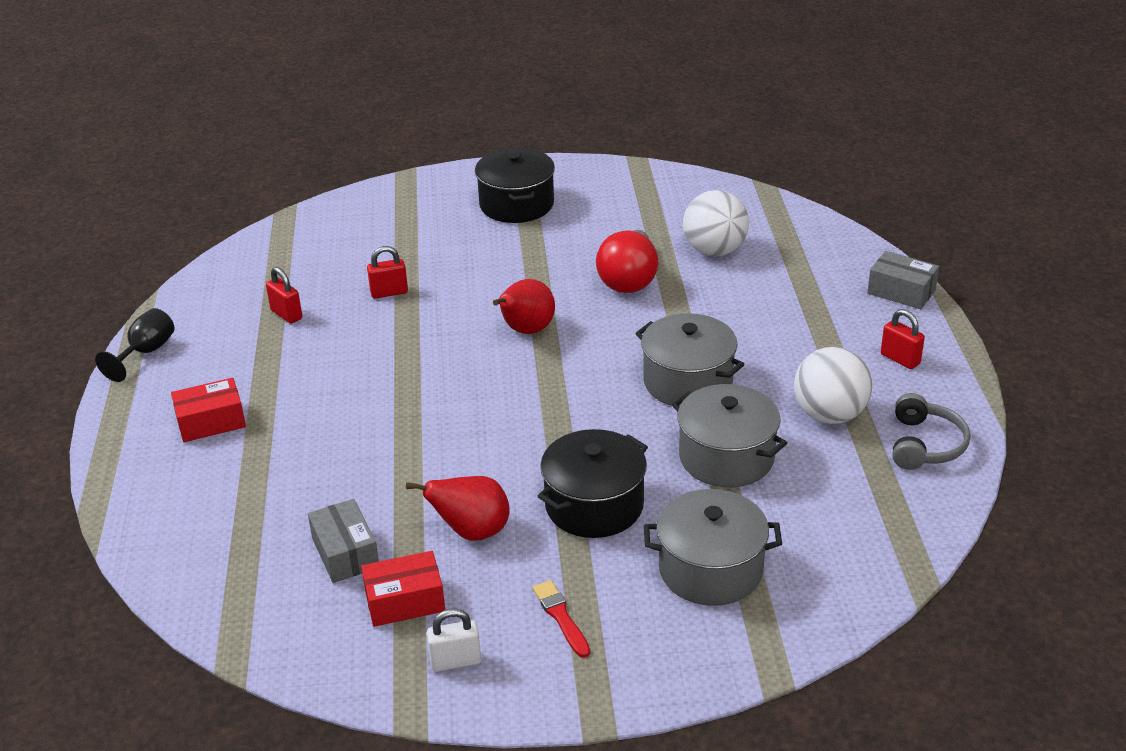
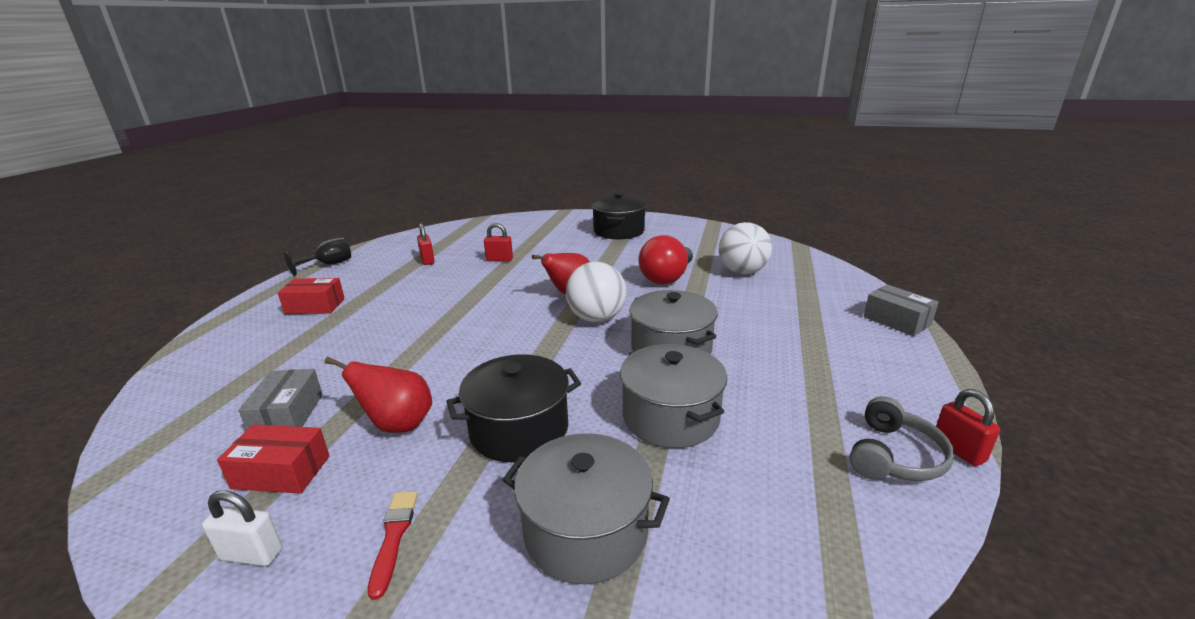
camera: 20 degrees right, 10 degrees down
white ball [794,347,872,424] -> white ball moved to [566,262,626,322]
red padlock [881,309,925,369] -> red padlock moved to [936,389,1000,466]

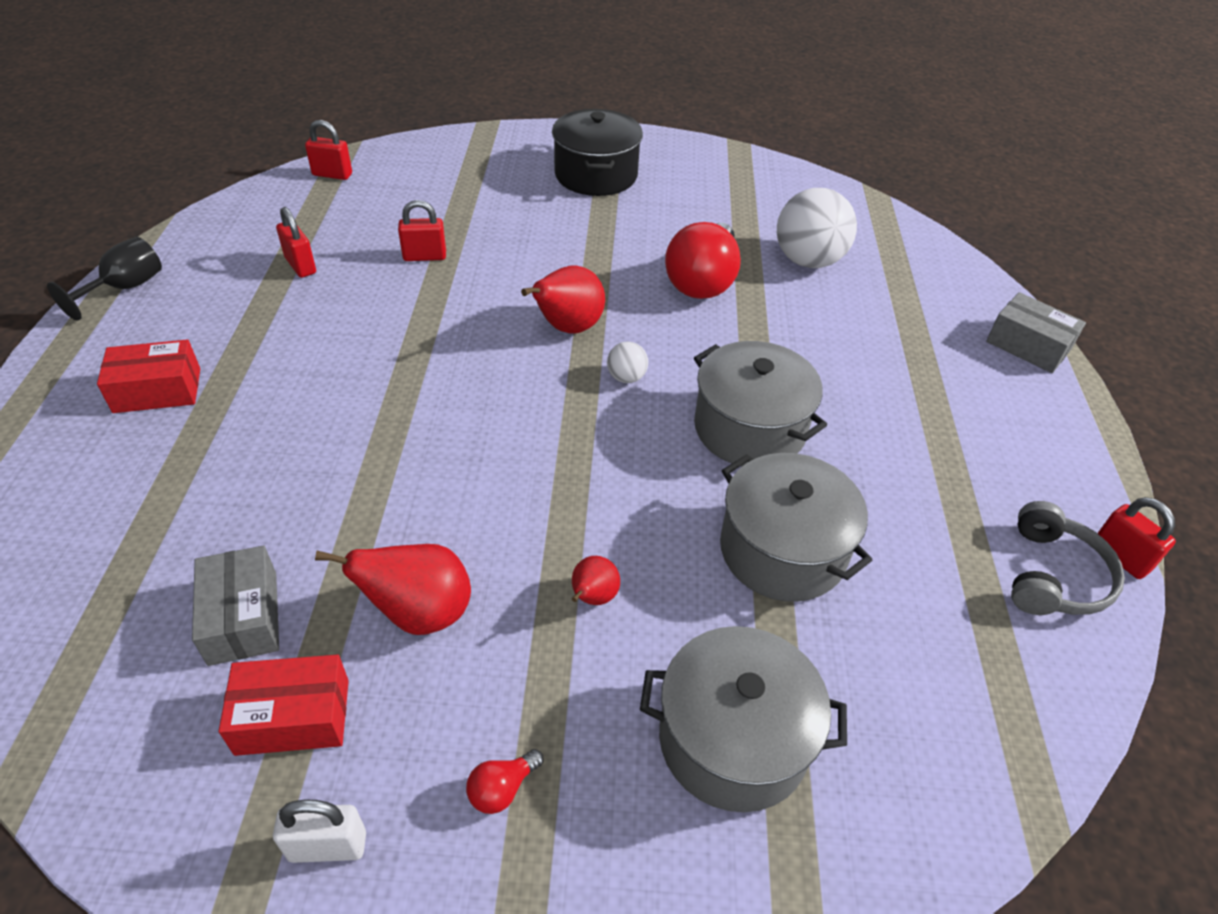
camera: 15 degrees left, 20 degrees up
red brush [368,491,418,600] -> red light bulb [466,749,543,814]
black pot [446,354,581,462] -> red pear [572,556,620,605]
white ball [566,262,626,322] -> white ball [607,342,648,383], size x0.46
none -> red padlock [305,120,352,180]

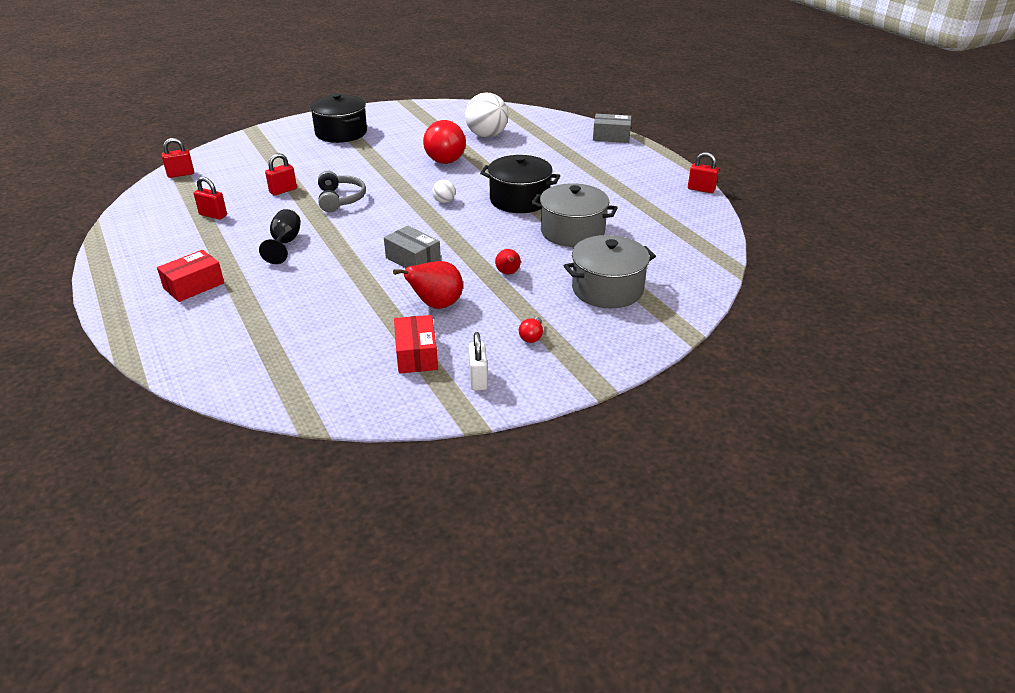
camera: 30 degrees left, 10 degrees down
black goblet [47,237,162,321] -> black goblet moved to [259,209,301,264]
grey box [192,546,279,666] -> grey box moved to [384,226,441,268]
red box [219,655,349,756] -> red box turned 60 degrees counterclockwise [394,315,438,374]
white padlock [273,799,366,863] -> white padlock turned 60 degrees counterclockwise [468,332,488,391]
red pear [521,266,605,334] -> none
grey pot [694,341,827,466] -> black pot [480,155,560,213]
grey headphones [1011,501,1125,615] -> grey headphones moved to [318,171,366,212]

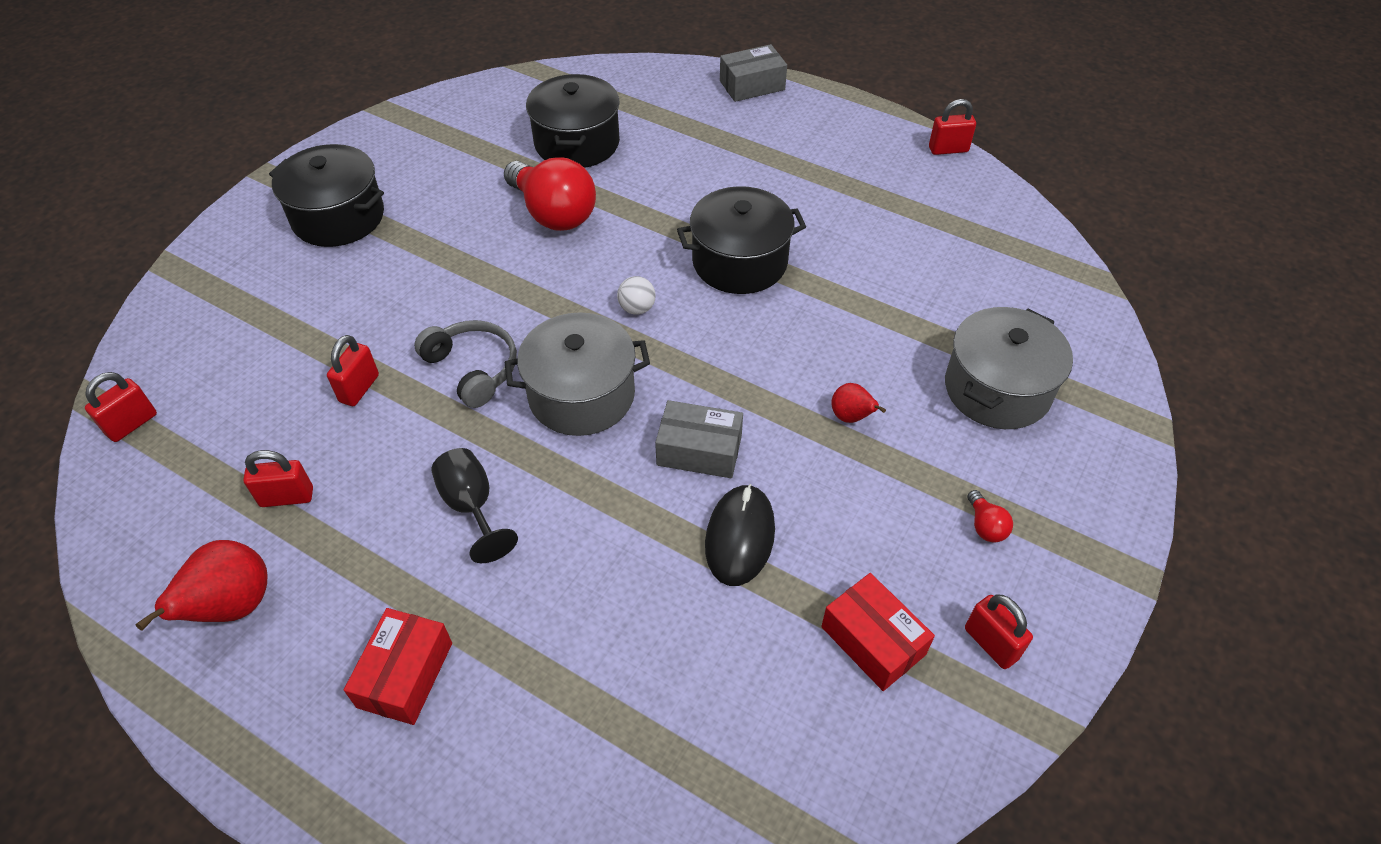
camera: 30 degrees left, 15 degrees up
red pear [393,261,463,309] -> red pear moved to [135,540,268,631]
white ball [465,93,508,138] -> black pot [526,74,620,168]
white padlock [468,332,488,391] -> red padlock [965,595,1033,669]
grey pot [532,183,618,247] -> grey pot moved to [505,312,650,436]
none -> black mouse [705,484,775,586]

